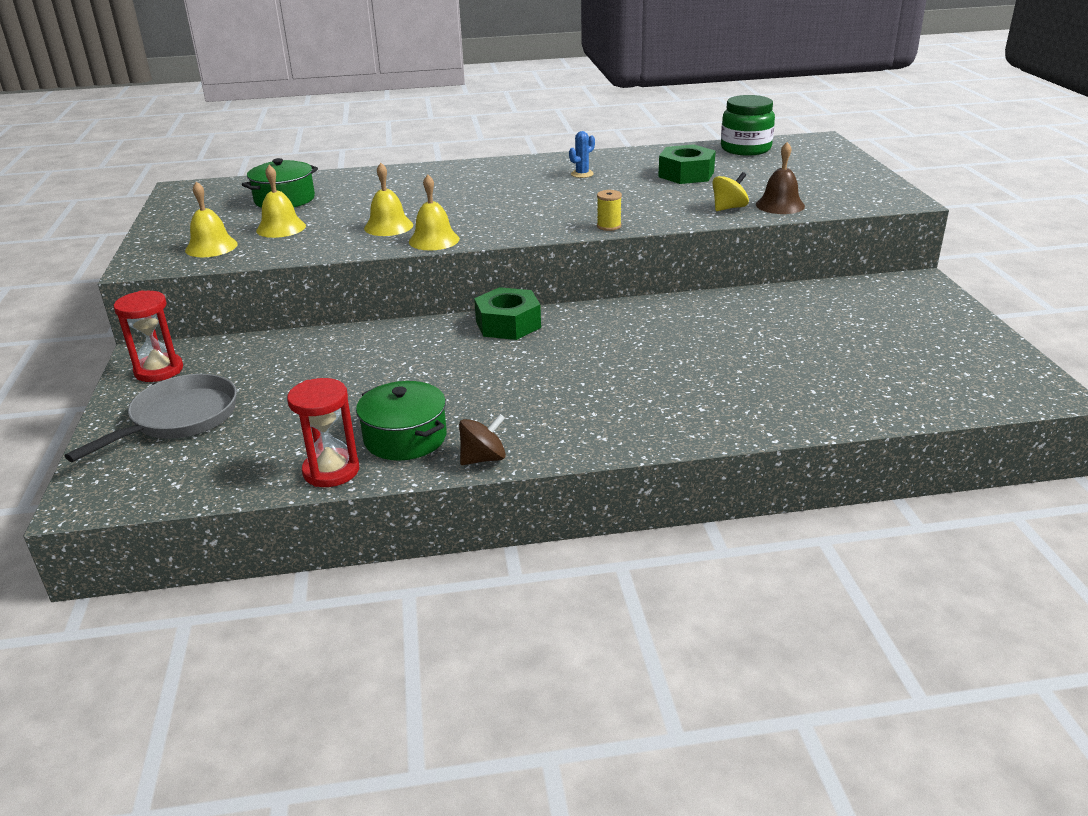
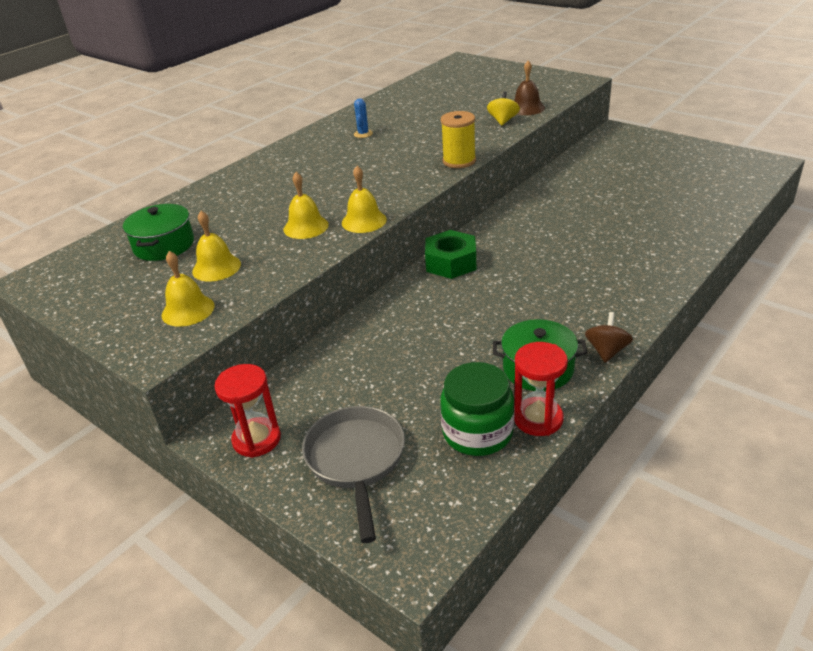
camera: 40 degrees left, 5 degrees up
yellow spool [597,190,622,231] -> yellow spool [441,111,476,168], size x1.68
green nut [658,144,715,184] -> none
green jar [721,95,775,155] -> green jar moved to [440,362,515,456]

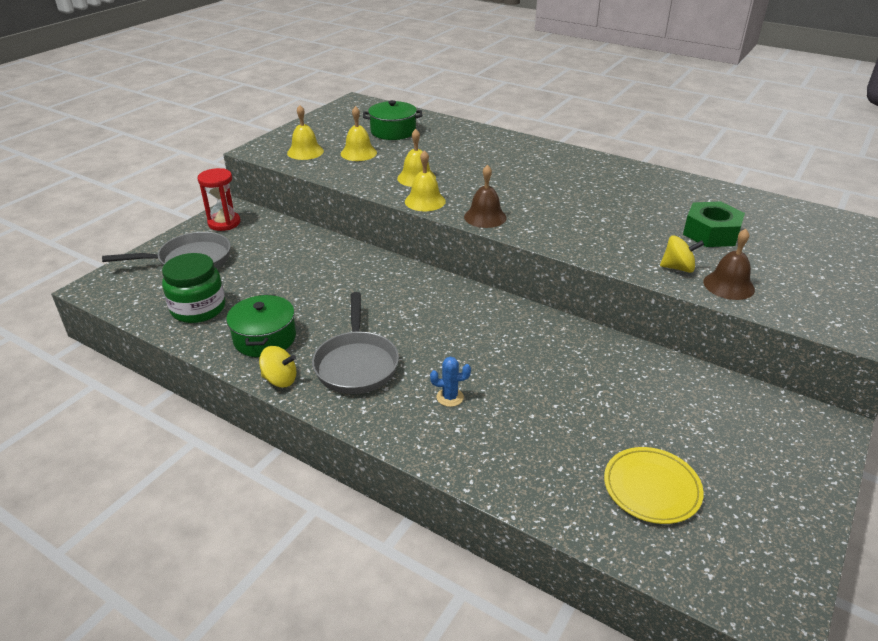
camera: 80 degrees right, 0 degrees up
blue cactus [354,98,373,138] -> blue cactus moved to [430,357,471,407]
green nut [425,230,477,279] -> green nut moved to [683,201,745,247]
yellow spool [441,111,476,168] -> none
red hourglass [514,342,568,436] -> none
brown spinning top [585,312,633,363] -> yellow spinning top [259,346,297,387]
none -> grey pan [312,292,399,394]
none -> brown bell [464,165,506,228]
none -> yellow plate [604,447,704,524]

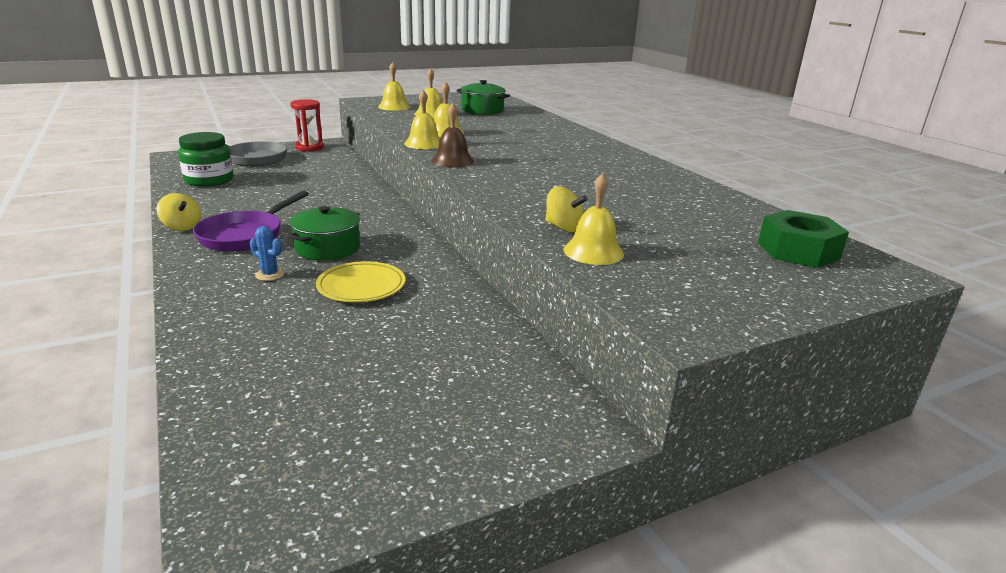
camera: 30 degrees right, 10 degrees down
green pot [226,295,296,357] -> green pot moved to [289,206,360,261]
grey pan [312,292,399,394] -> purple pan [193,191,309,252]
yellow plate [604,447,704,524] -> yellow plate moved to [316,261,405,302]
green nut [683,201,745,247] -> green nut moved to [758,210,849,268]
brown bell [703,229,755,300] -> yellow bell [563,173,624,265]

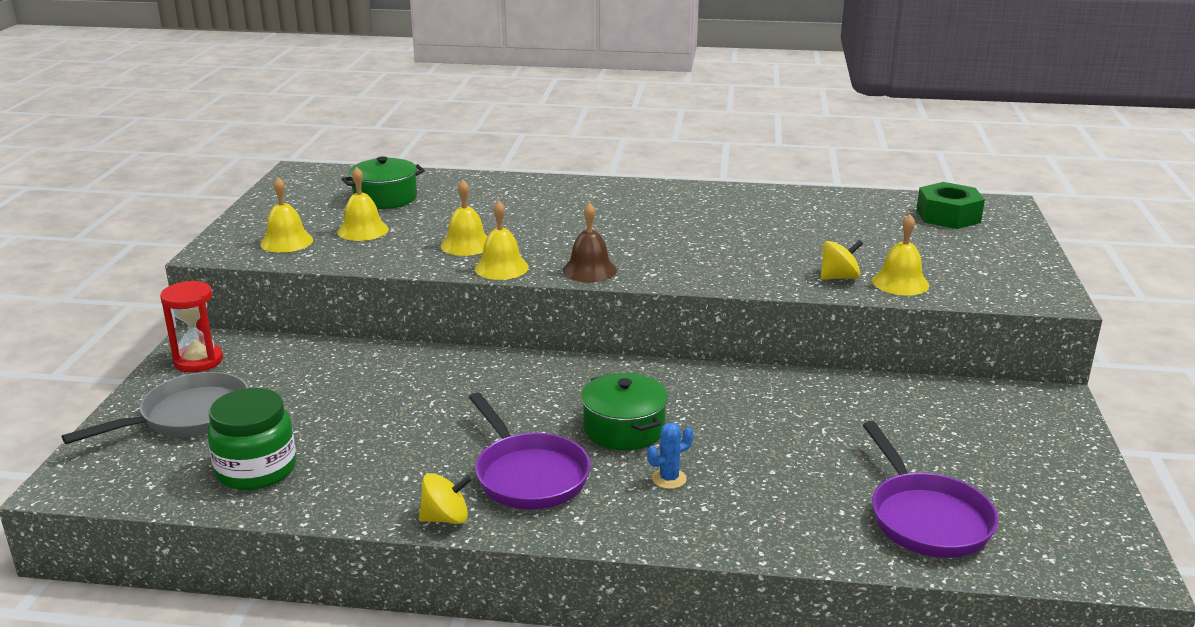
camera: 55 degrees left, 0 degrees up
yellow plate [316,261,405,302] -> none
none -> purple pan [863,421,998,558]

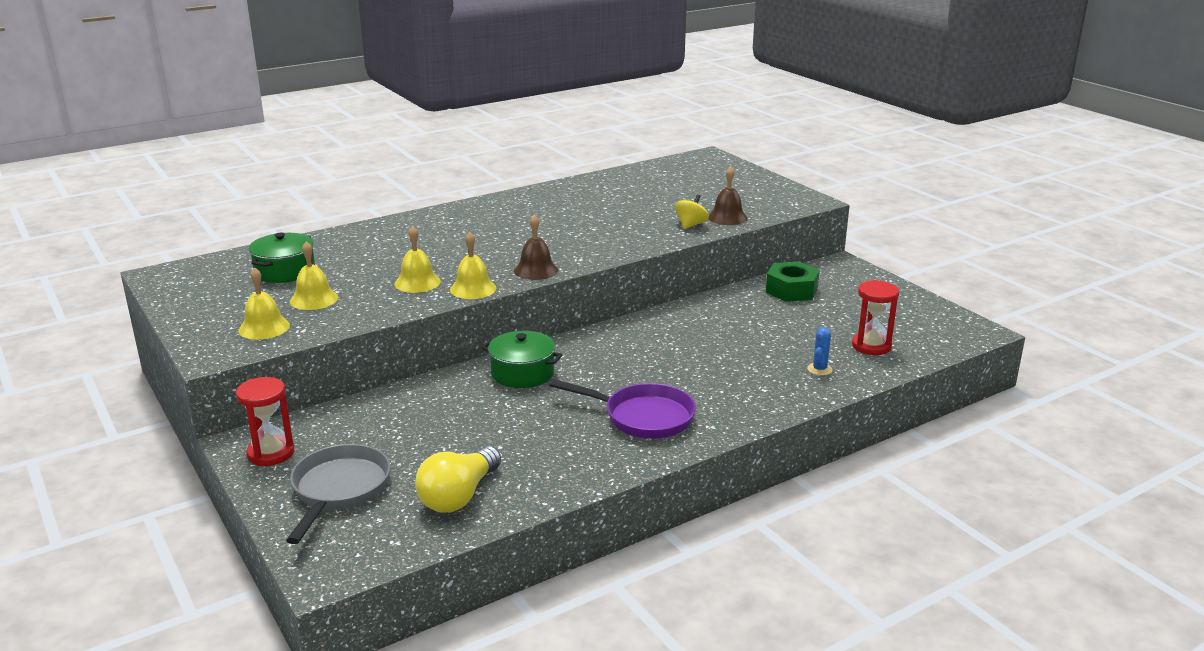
camera: 40 degrees left, 0 degrees up
green jar [207,388,296,490] -> yellow light bulb [415,446,501,513]
yellow spinning top [419,473,472,524] -> none
green pot [581,373,668,450] -> green pot moved to [482,331,562,388]
blue cactus [647,423,693,489] -> blue cactus moved to [807,327,833,375]
purple pan [863,421,998,558] -> red hourglass [852,280,899,355]
yellow bell [872,214,929,296] -> brown bell [709,167,748,225]
green nut [916,182,985,229] -> green nut moved to [766,261,820,302]

